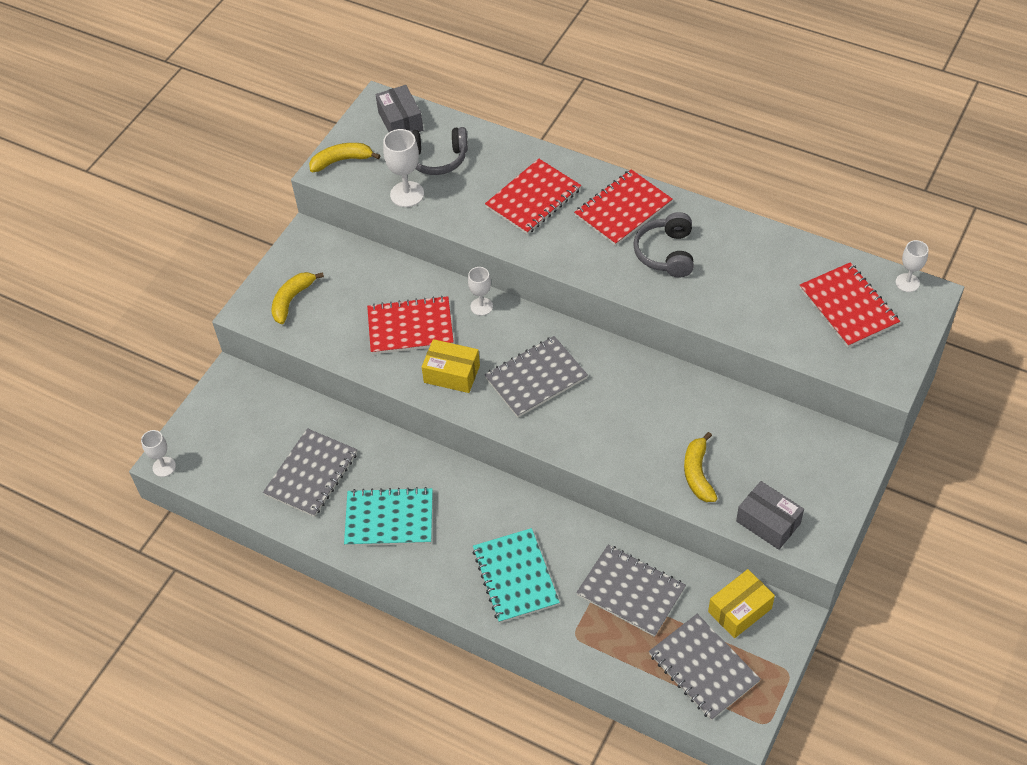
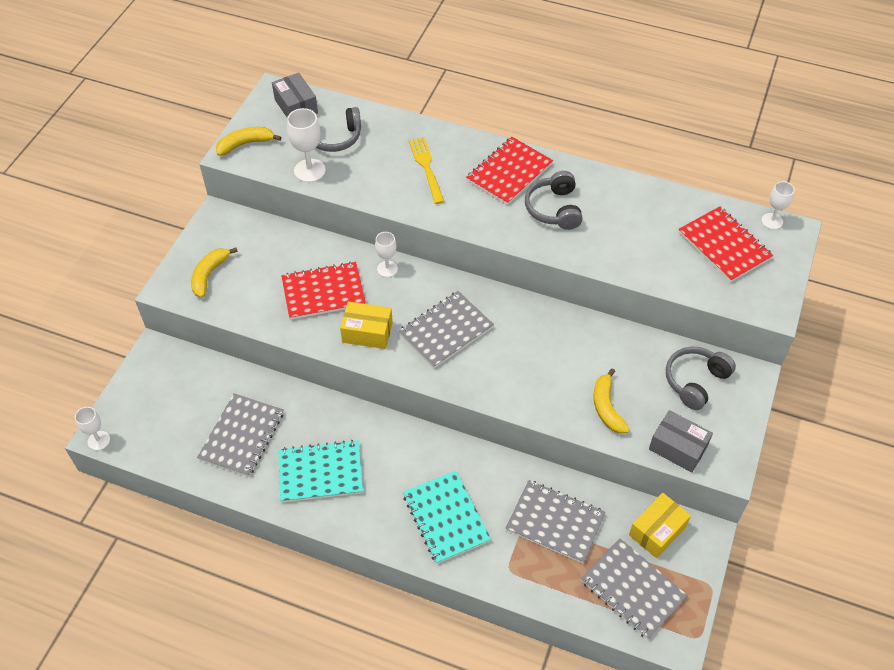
camera: 10 degrees left, 0 degrees up
red notebook [485,159,581,235] -> yellow fork [409,137,445,204]
none -> grey headphones [666,347,736,410]

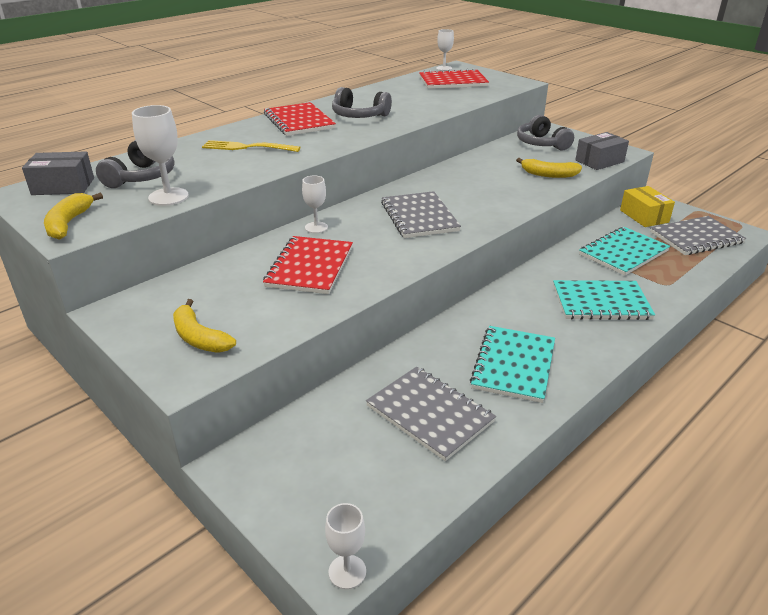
camera: 65 degrees left, 20 degrees down
yellow box [340,301,393,349] -> none
grey notebook [506,480,606,564] -> turquoise notebook [579,227,670,275]

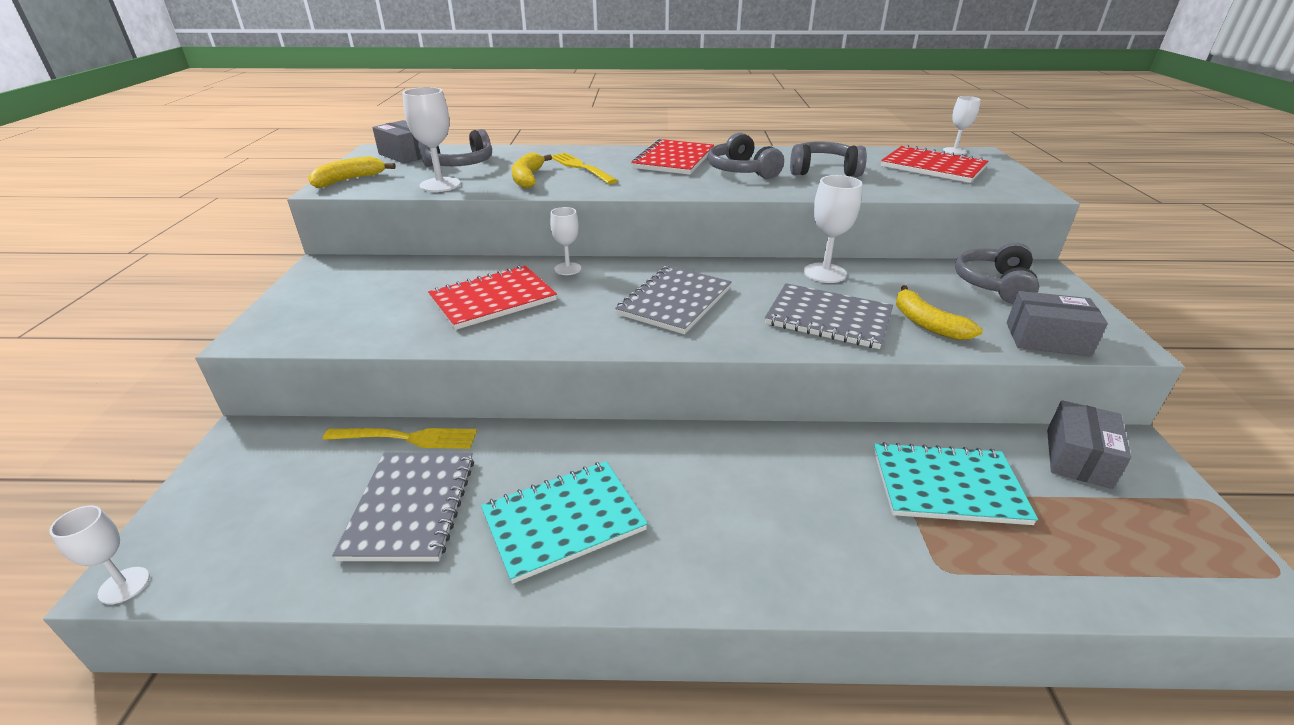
camera: 45 degrees right, 0 degrees up
yellow banana [173,299,236,353] -> yellow banana moved to [512,152,552,188]
turquoise notebook [553,280,655,320] -> none
yellow box [620,186,675,227] -> grey box [1047,400,1131,489]
grey notebook [650,216,747,255] -> grey notebook moved to [765,283,893,349]
none -> yellow fork [323,428,477,449]
none -> grey headphones [790,141,867,177]
none -> white goblet [804,175,862,283]

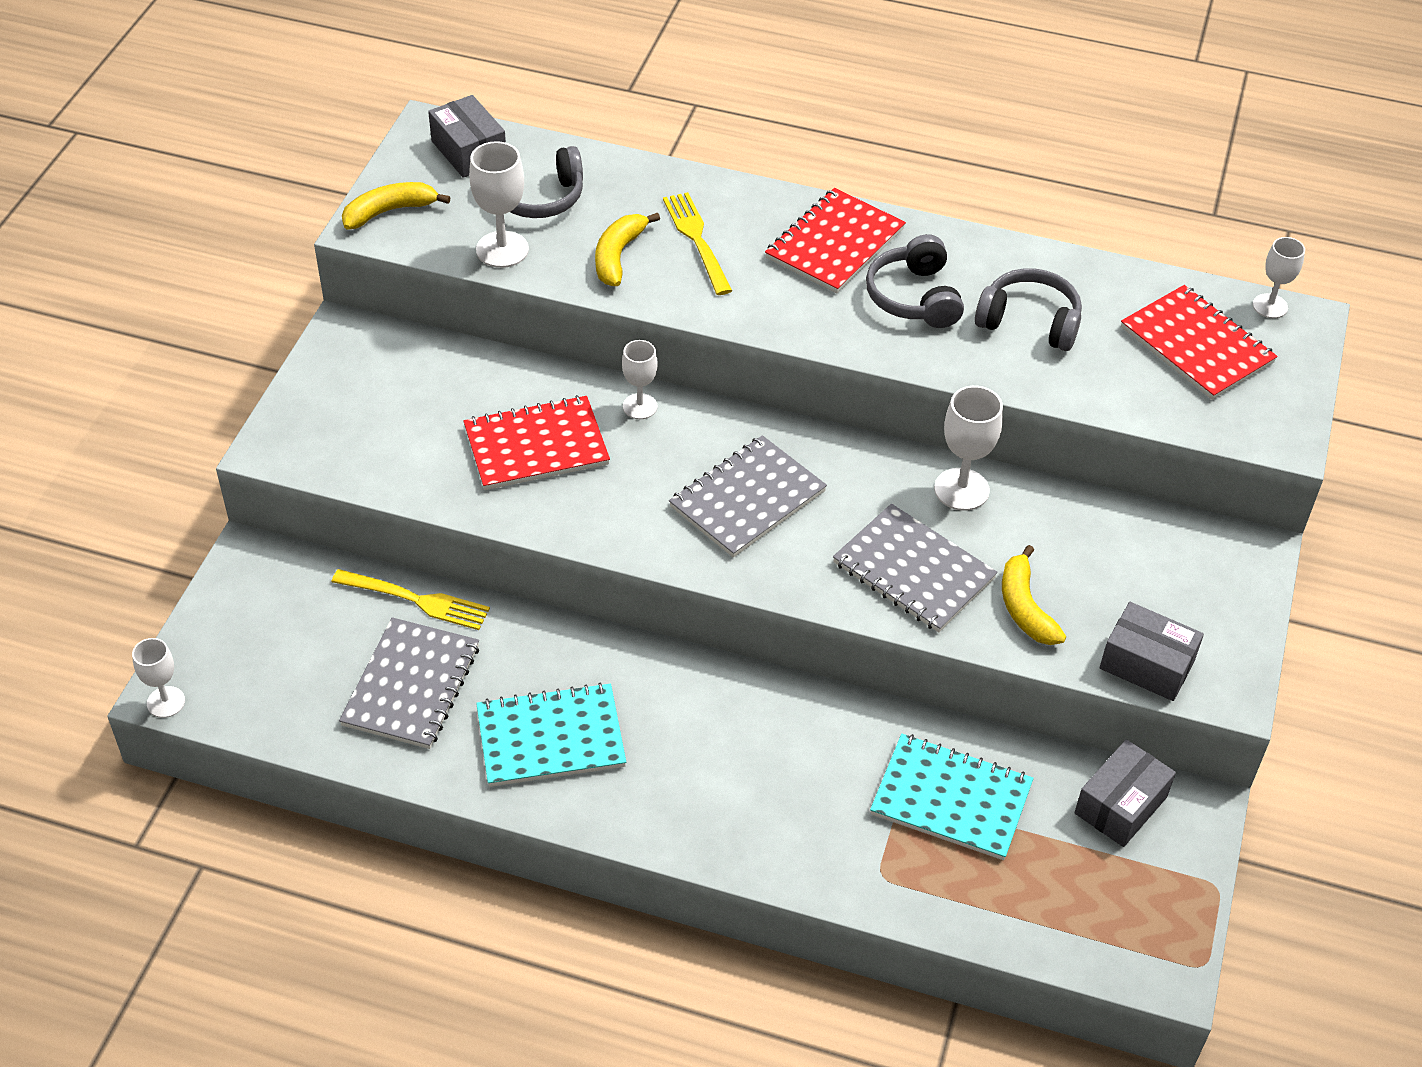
camera: 15 degrees right, 15 degrees up
grey headphones [955,242,1039,304] -> none

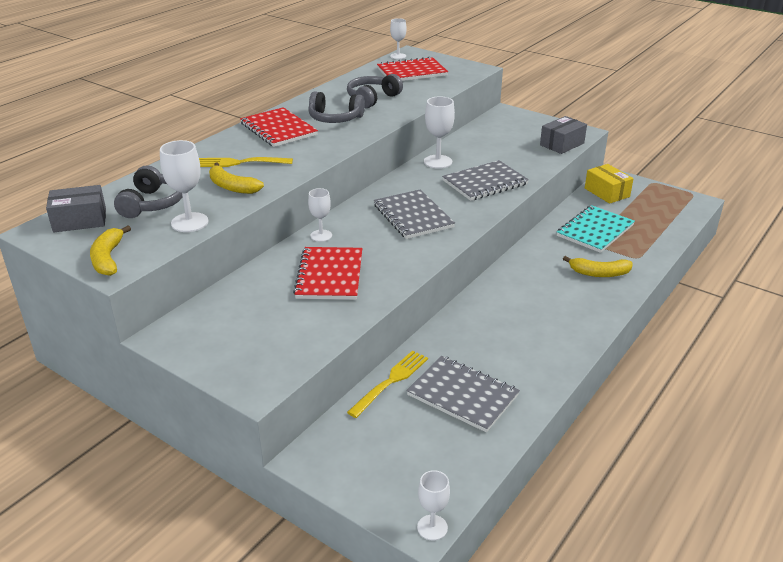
camera: 70 degrees left, 15 degrees down
turquoise notebook [476,683,626,787] -> none
yellow banana [1002,545,1066,645] -> yellow banana moved to [563,256,632,277]
grey box [1074,739,1176,847] -> yellow box [585,164,634,204]

